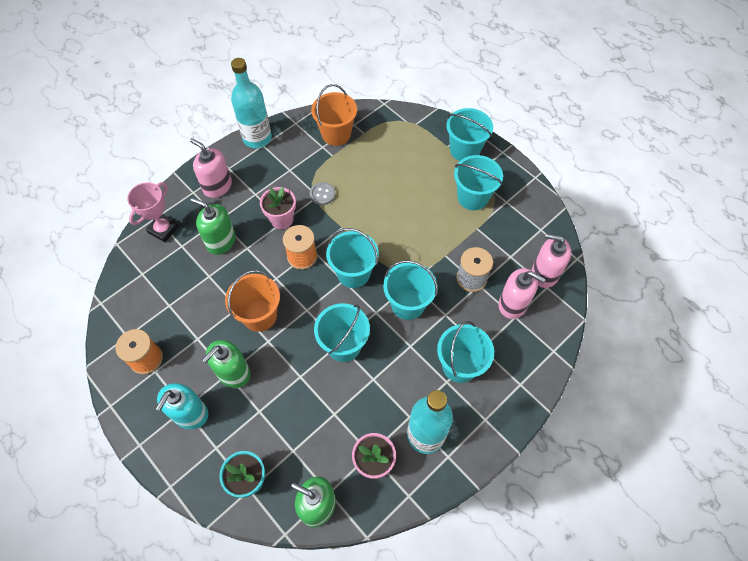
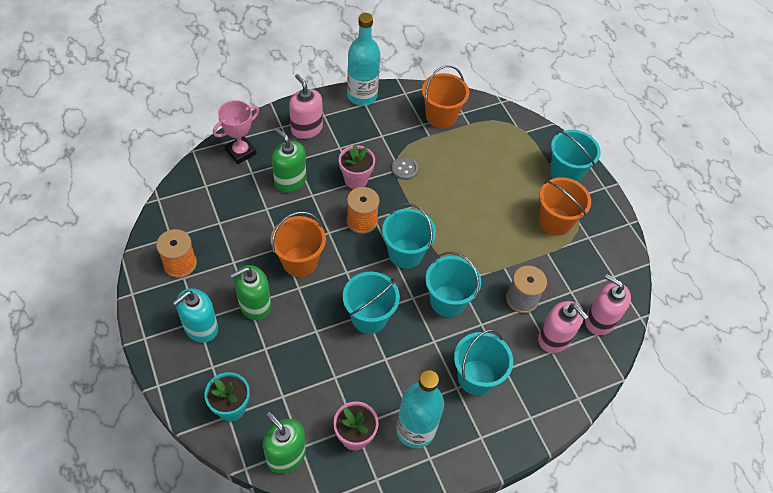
camera: 15 degrees right, 5 degrees down
turquoise bucket [454,155,503,210] -> orange bucket [539,177,591,236]

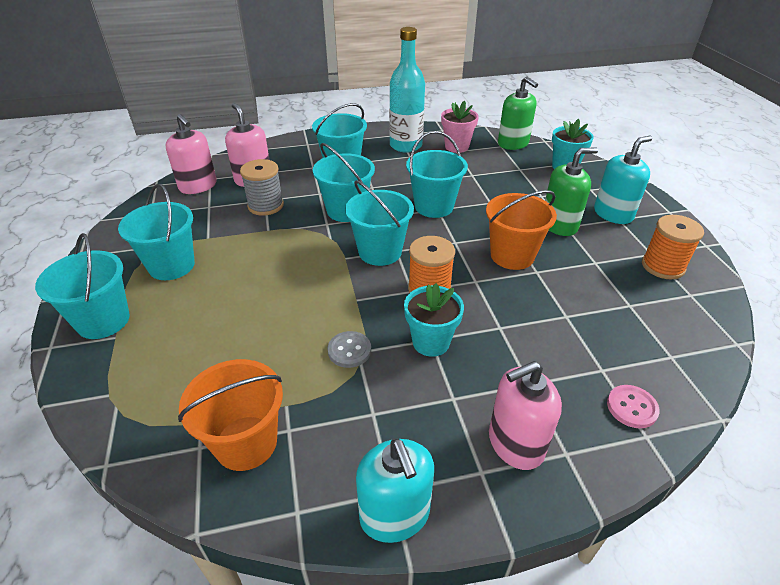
camera: 165 degrees left, 15 degrees down
pink trophy [213,100,259,164] -> pink button [607,385,660,428]
green soap dispenser [272,128,306,192] -> none
pink soap dispenser [289,74,323,139] -> pink soap dispenser turned 90 degrees clockwise [489,361,562,470]
pink flower pot [339,144,375,189] -> turquoise flower pot [404,283,464,357]
turquoise bottle [347,13,380,106] -> turquoise soap dispenser [356,438,434,543]
orange bucket [539,177,591,236] -> turquoise bucket [118,184,195,280]

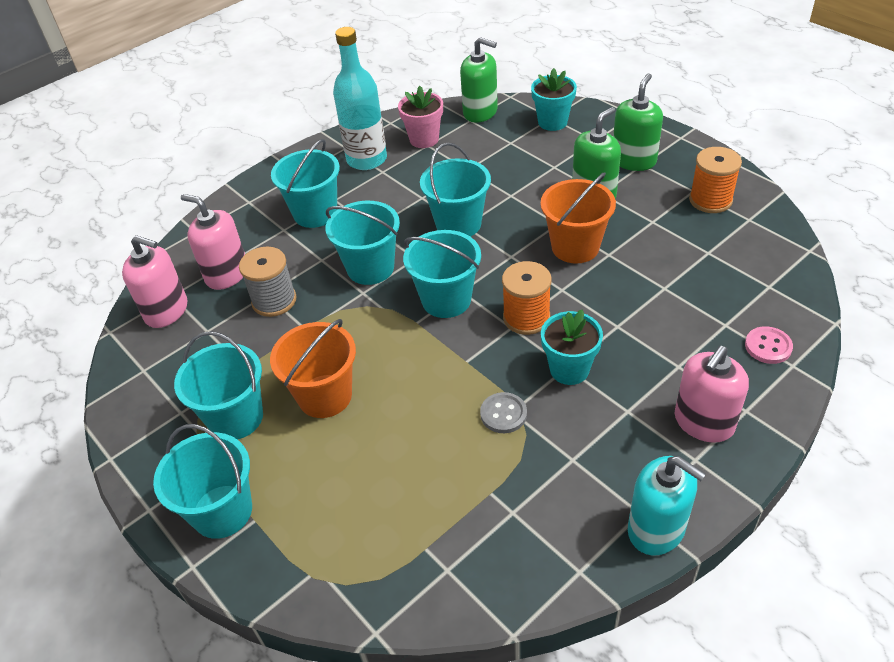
camera: 25 degrees left, 5 degrees up
orange bucket [178,359,283,471] -> orange bucket moved to [270,319,356,418]
turquoise soap dispenser [594,136,653,224] -> green soap dispenser [613,74,663,171]

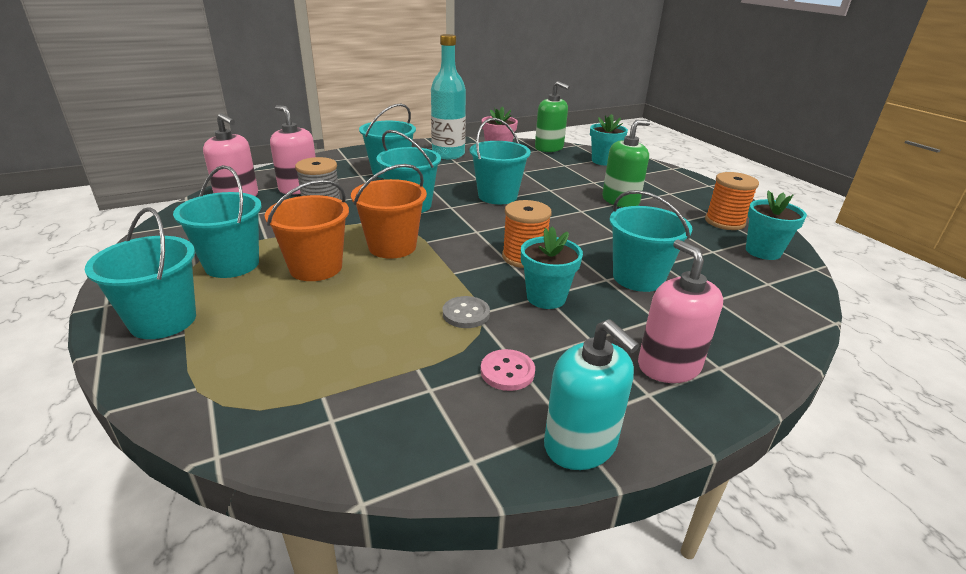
camera: 10 degrees right, 15 degrees down
turquoise bucket [403,230,481,318] -> turquoise bucket moved to [610,190,693,292]
orange bucket [541,172,616,264] -> orange bucket moved to [351,164,427,259]
green soap dispenser [613,74,663,171] -> none
pink soap dispenser [675,346,749,443] -> pink soap dispenser turned 105 degrees clockwise [638,239,723,383]
pink button [745,326,793,364] -> pink button moved to [481,349,535,391]
none -> turquoise flower pot [746,190,807,260]

